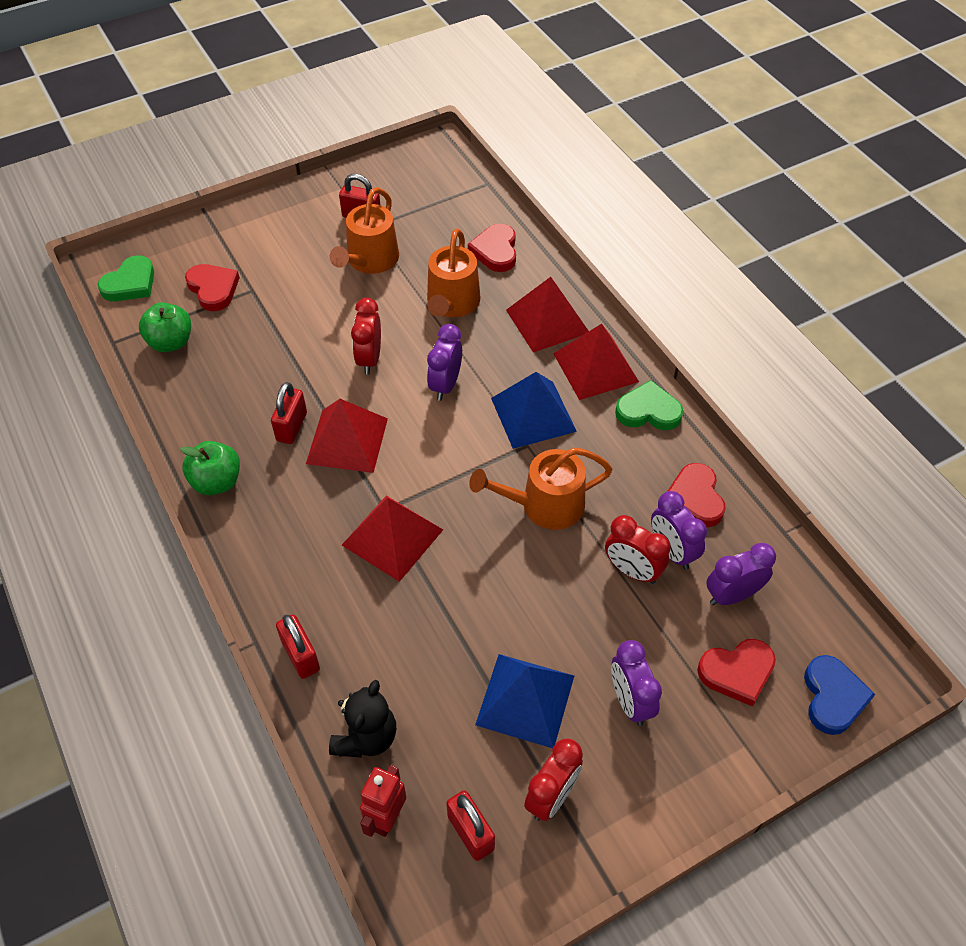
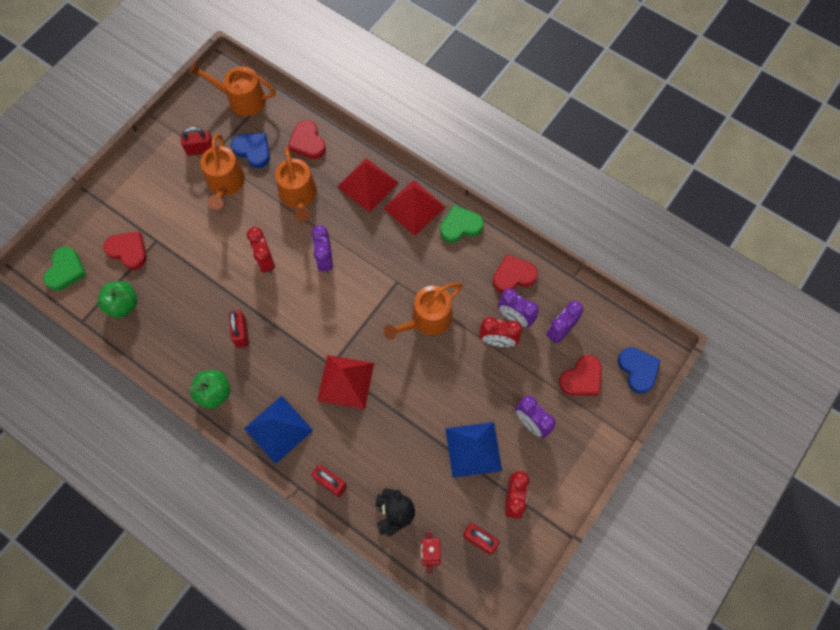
camera: 25 degrees left, 15 degrees up
red pyramid [306,399,388,473] -> none
blue pyramid [491,372,577,449] -> blue pyramid moved to [244,396,313,464]
red heart [667,463,725,527] -> red heart turned 105 degrees clockwise [493,254,538,293]
none -> orange watering can [189,61,276,116]
none -> blue heart [231,133,270,168]

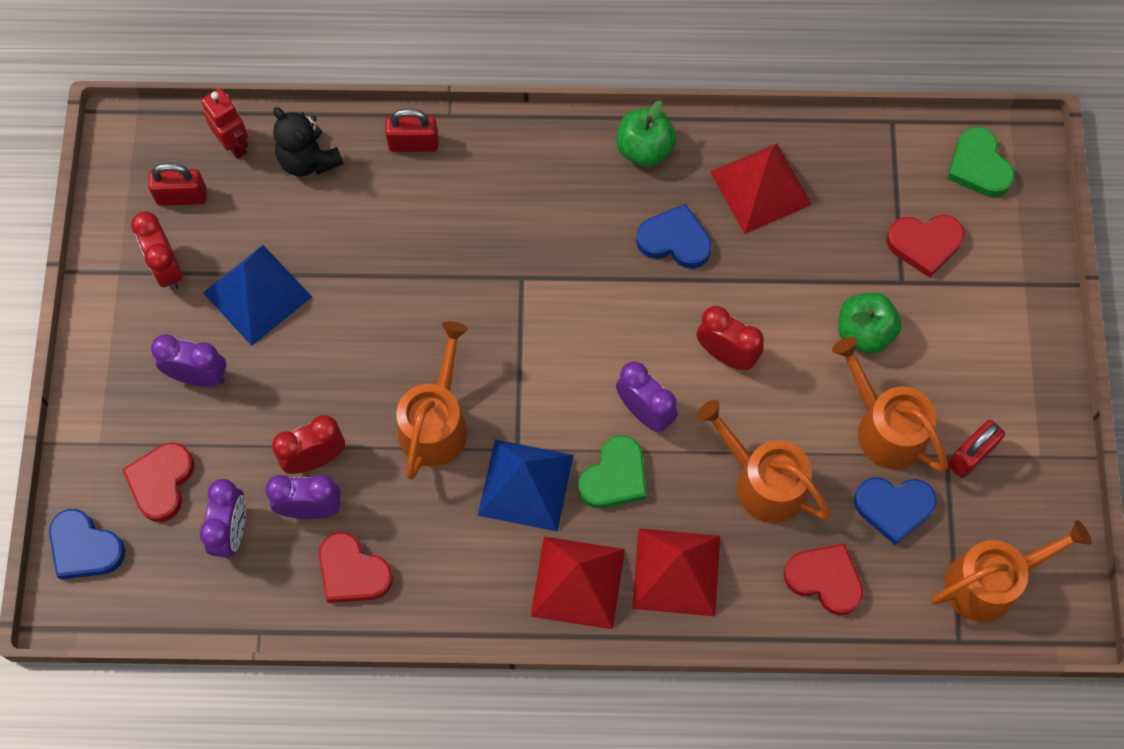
camera: 145 degrees right, 0 degrees up
green apple [98,281,137,318] -> green apple moved to [838,293,901,354]
red padlock [229,310,249,348] -> blue heart [636,204,712,269]
blue pyramid [244,396,313,464] -> blue pyramid moved to [477,439,574,531]
red pyramid [317,355,374,409] -> red pyramid moved to [710,143,812,234]
green heart [440,205,484,243] -> green heart moved to [578,435,647,508]
red heart [493,254,538,293] -> red heart turned 90 degrees clockwise [319,532,393,603]

